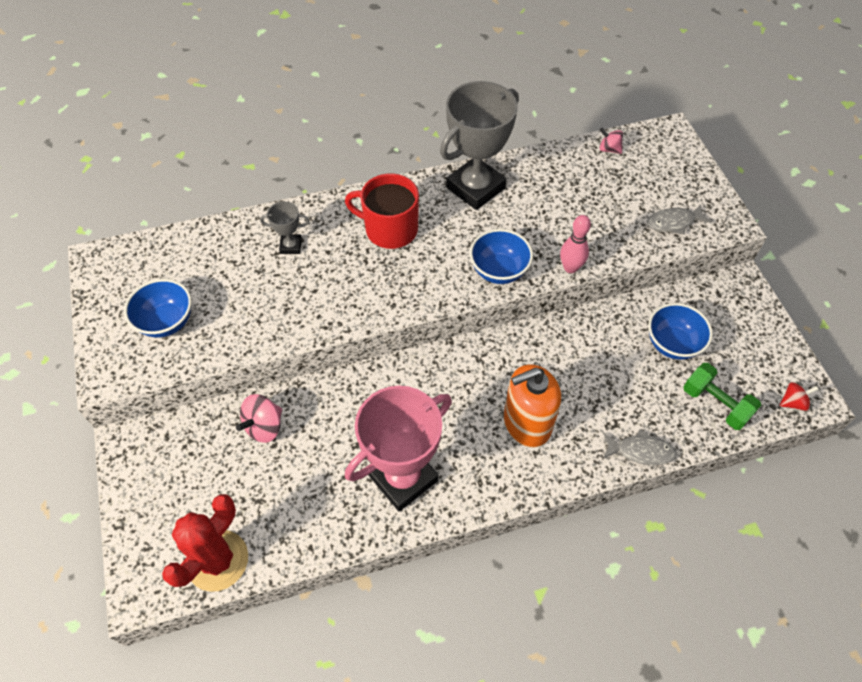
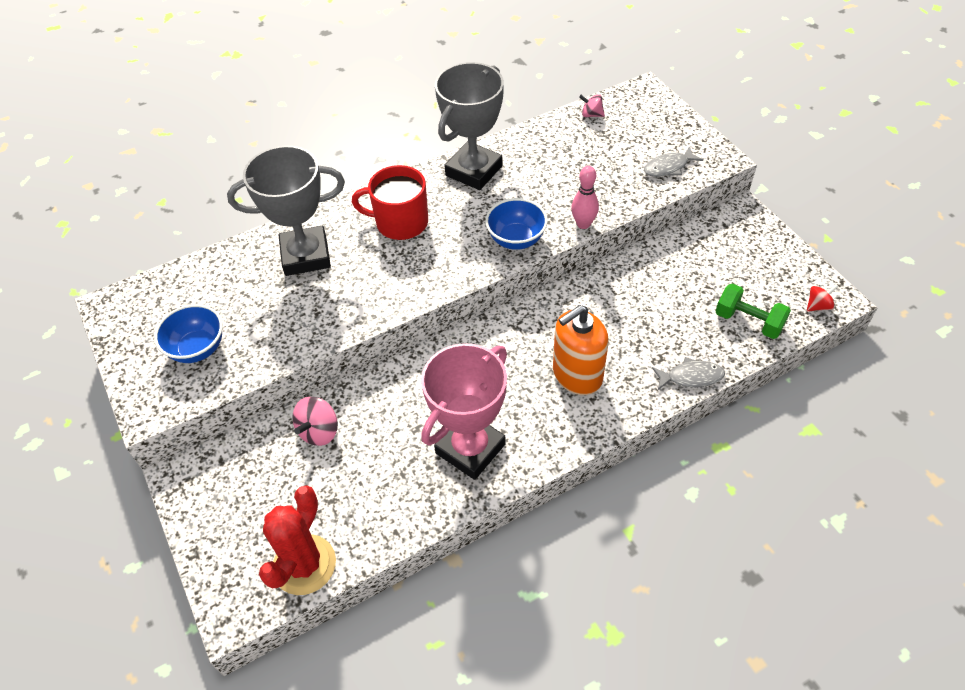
camera: 10 degrees left, 5 degrees down
grey trophy [260,201,309,254] -> grey trophy [227,146,345,276], size x2.24
blue bowl [648,303,713,360] -> none

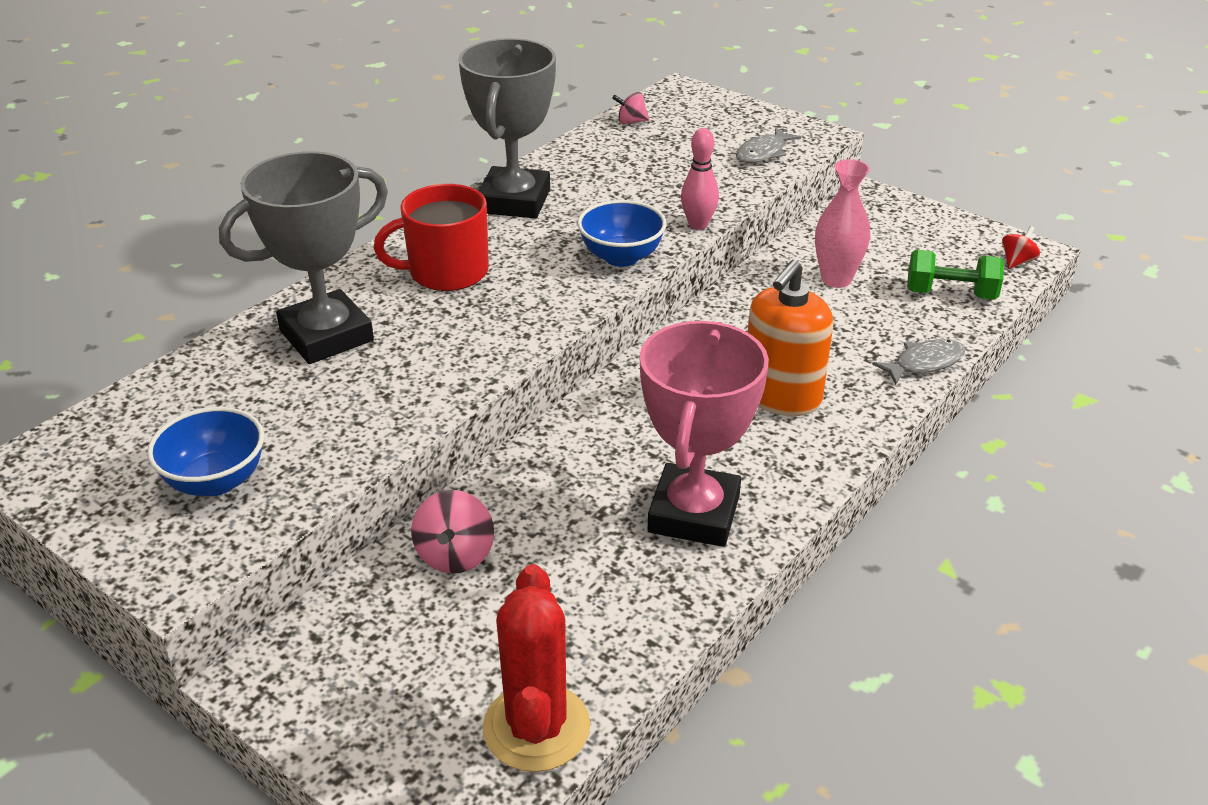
camera: 25 degrees left, 15 degrees down
none -> pink vase [815,159,870,288]

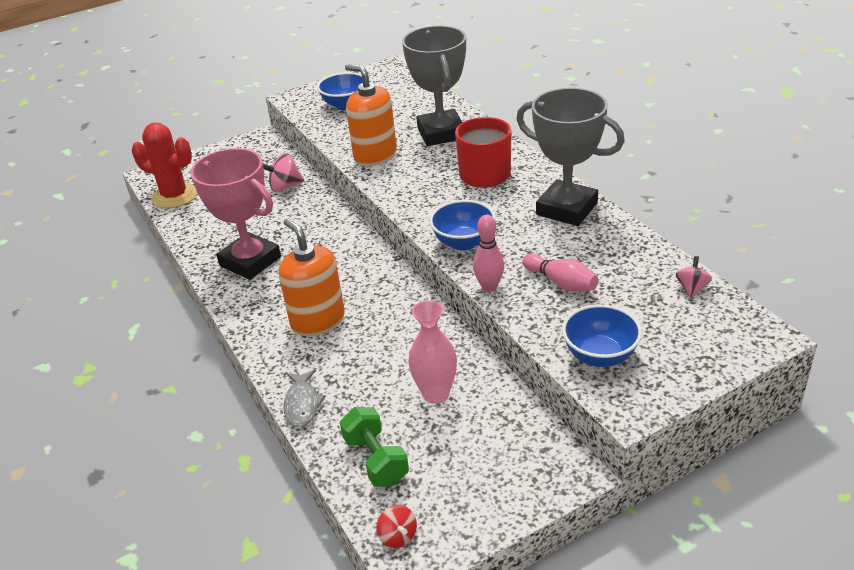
camera: 115 degrees right, 0 degrees up
pink spinning top [411,490,494,573] -> pink spinning top turned 45 degrees counterclockwise [263,153,304,192]
grey fish [736,127,801,163] -> blue bowl [562,304,642,367]
green dumbbell [907,250,1004,300] -> green dumbbell turned 60 degrees counterclockwise [340,407,409,487]
none -> orange soap dispenser [345,64,397,166]
none -> pink bowling pin [522,254,598,292]

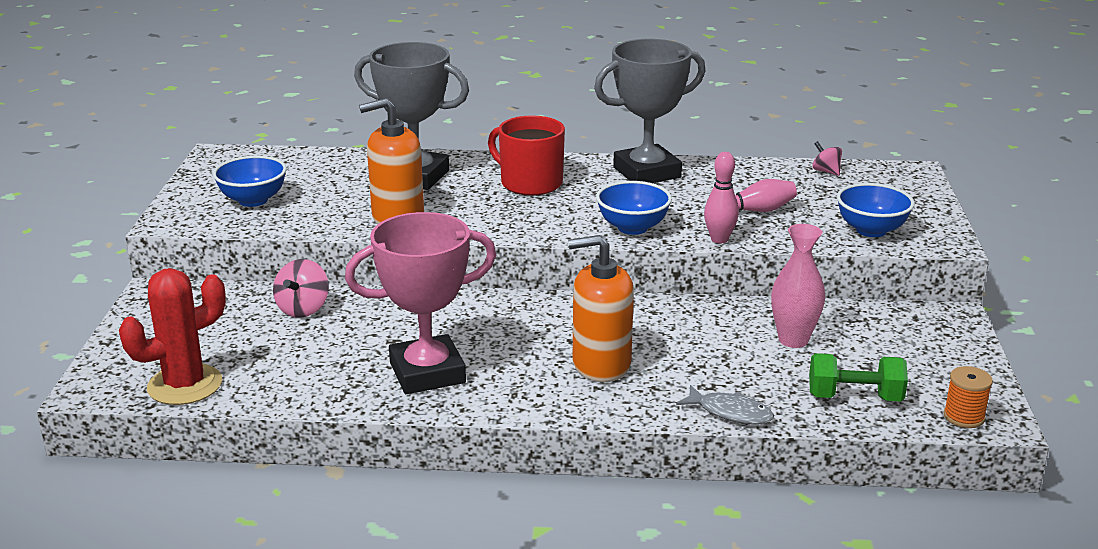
camera: 60 degrees left, 10 degrees down
red spinning top [376,505,417,548] -> orange spool [944,366,993,428]

